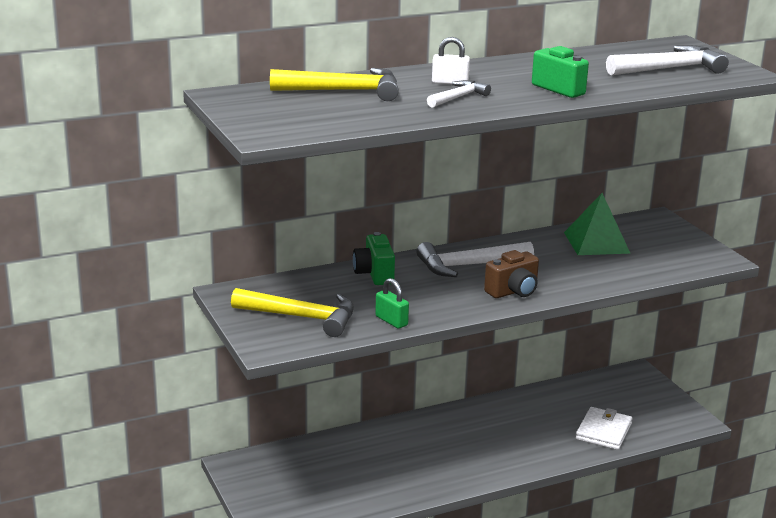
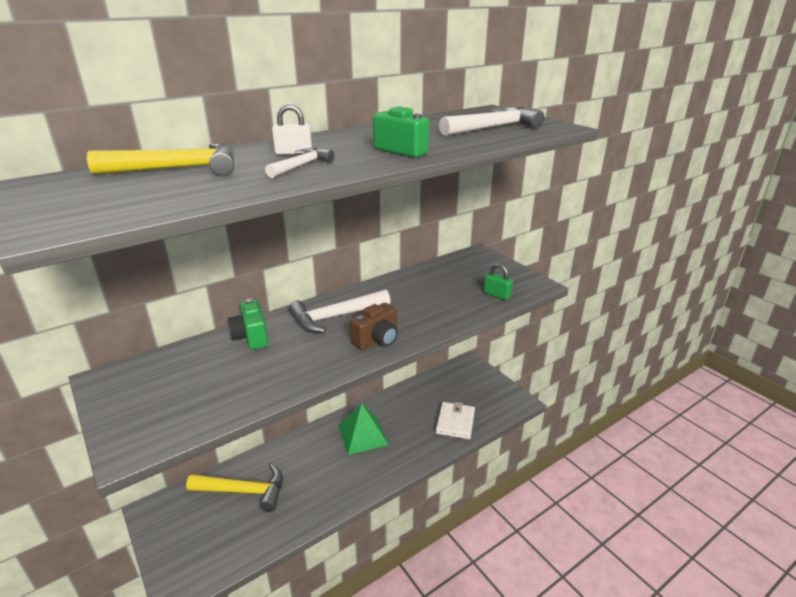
camera: 10 degrees left, 5 degrees up
yellow hammer [231,288,354,337] -> yellow hammer moved to [186,464,283,512]
green padlock [375,278,409,329] -> green padlock moved to [483,263,513,300]
green pyramid [564,193,631,255] -> green pyramid moved to [339,403,389,455]

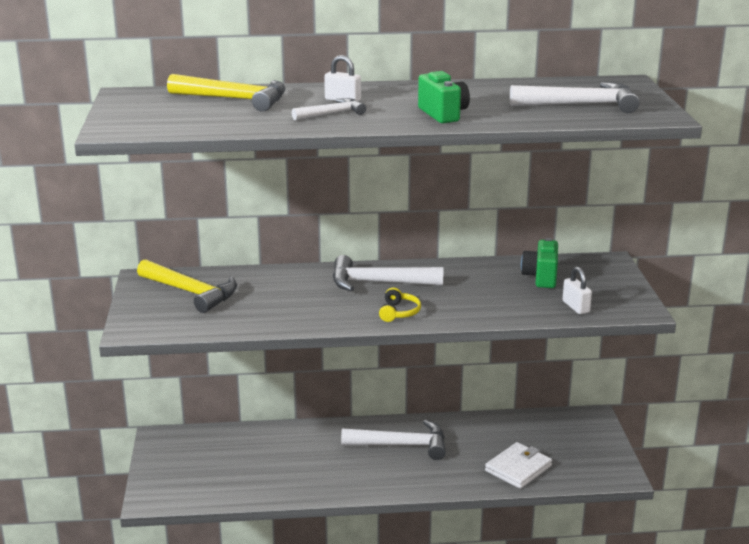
camera: 30 degrees right, 5 degrees down
yellow hammer [186,464,283,512] -> yellow hammer moved to [137,259,237,313]
green camera [228,299,268,350] -> green camera moved to [521,238,558,288]
green pyramid [339,403,389,455] -> white hammer [341,420,446,460]
brown camera [350,303,398,350] -> yellow headphones [379,288,421,322]
green padlock [483,263,513,300] -> white padlock [563,267,592,314]

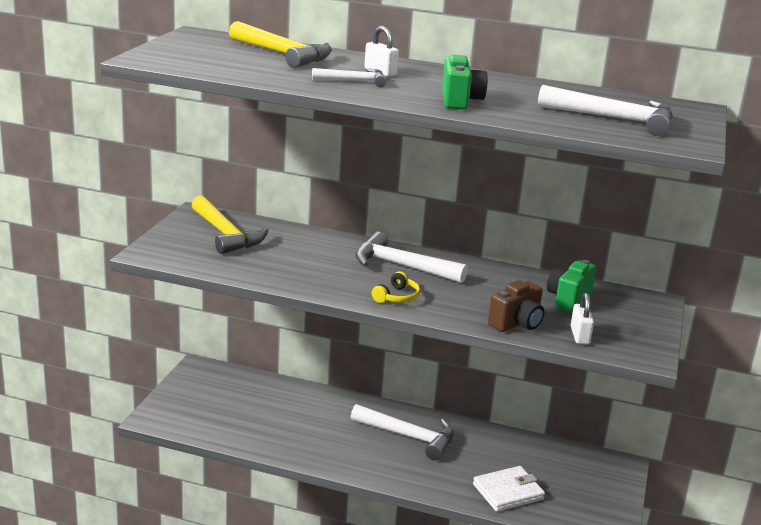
camera: 20 degrees right, 0 degrees up
none -> brown camera [488,280,545,332]

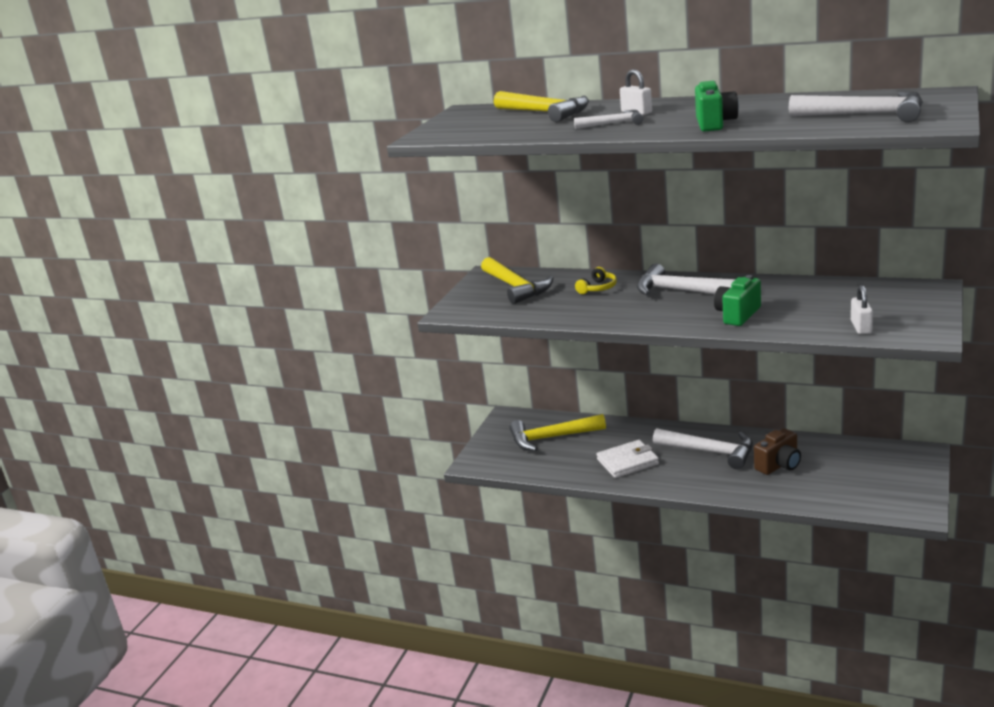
camera: 10 degrees right, 0 degrees up
yellow headphones [372,271,420,303] -> yellow headphones moved to [575,267,617,294]
white wallet [473,466,545,512] -> white wallet moved to [597,440,659,478]
brown camera [488,280,545,332] -> brown camera moved to [754,428,801,475]
green camera [547,260,596,312] -> green camera moved to [714,275,761,326]
none -> yellow hammer [509,414,606,451]

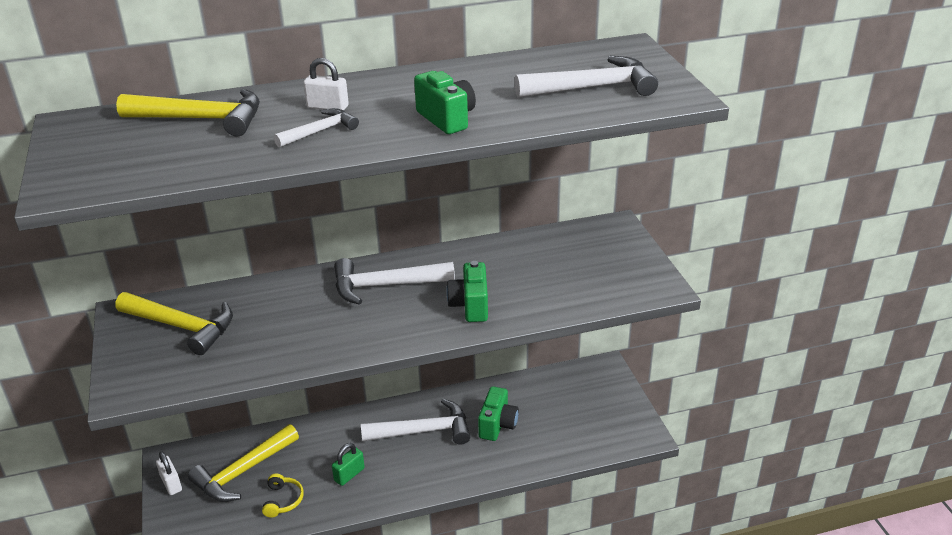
camera: 40 degrees left, 10 degrees up
yellow headphones [575,267,617,294] -> yellow headphones moved to [262,474,304,518]
white wallet [597,440,659,478] -> green padlock [332,443,365,486]
brown camera [754,428,801,475] -> green camera [478,386,519,441]
white padlock [851,285,873,334] -> white padlock moved to [156,451,182,495]

